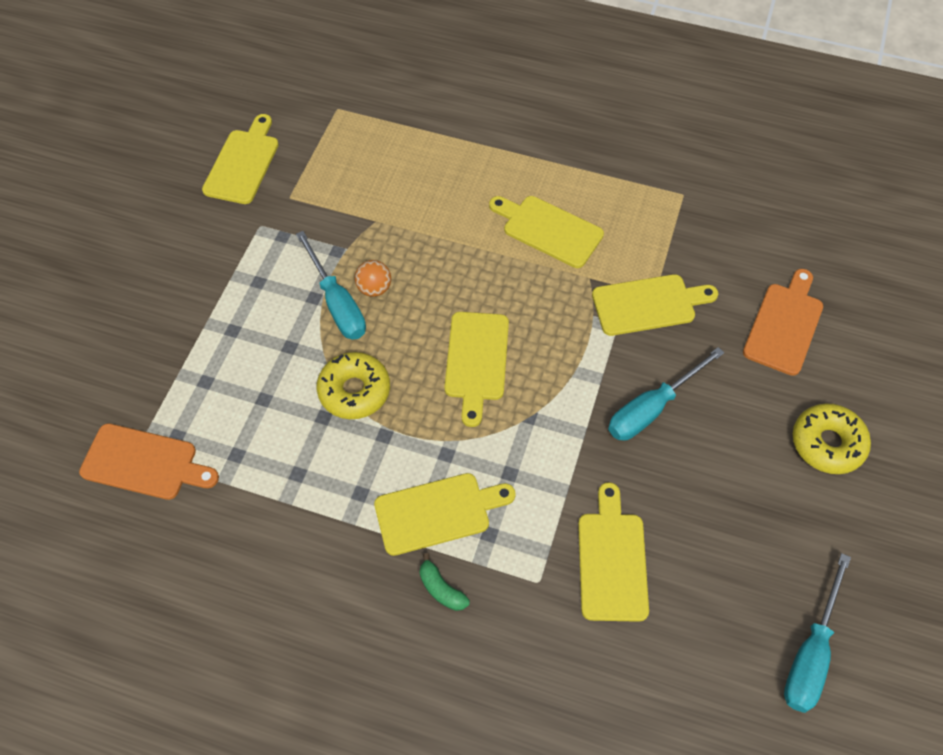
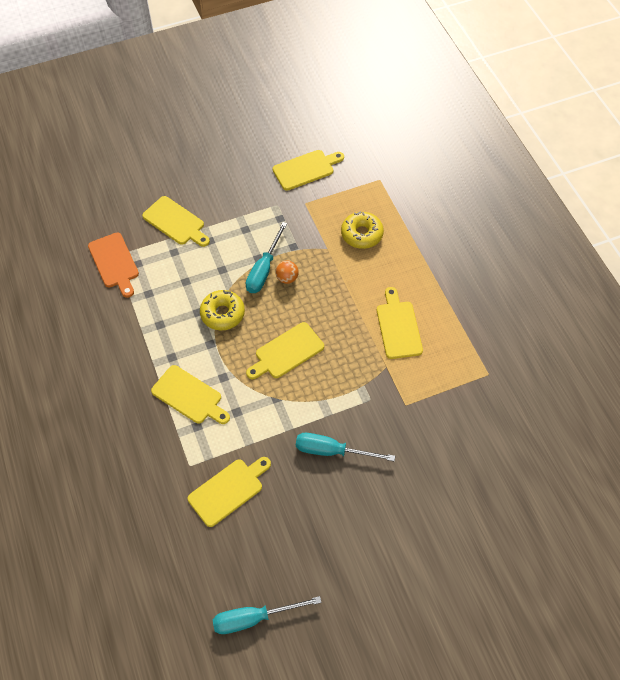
camera: 50 degrees right, 0 degrees up
green banana [420,553,470,611] -> none
yellow cutting board [592,274,718,336] -> yellow cutting board moved to [142,196,210,247]
orange cutting board [743,269,823,376] -> none
yellow donut [793,403,871,474] -> yellow donut moved to [341,212,384,249]

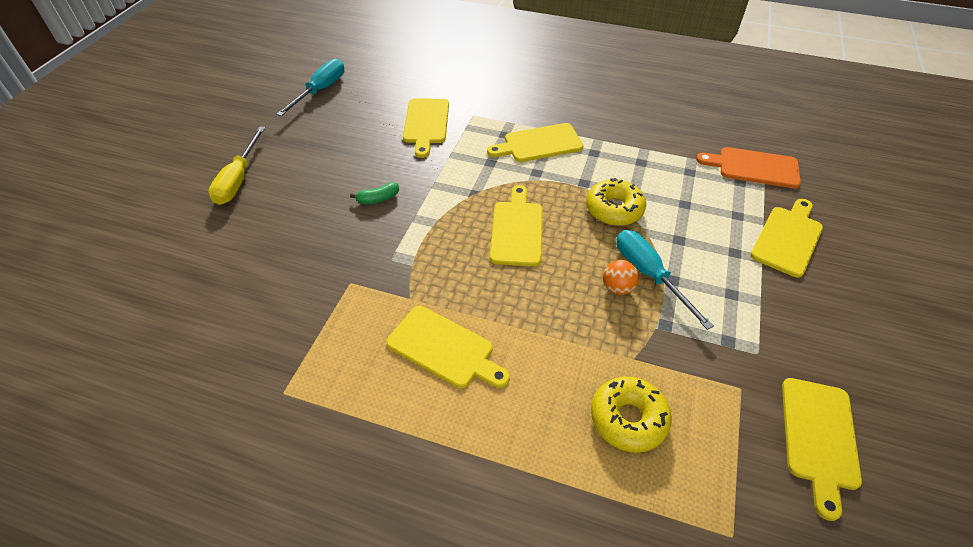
camera: 130 degrees right, 10 degrees down
yellow cutting board [142,196,210,247] -> yellow cutting board turned 135 degrees clockwise [750,199,823,277]
turquoise screwdriver [296,433,395,461] -> green banana [350,182,399,204]
none -> yellow screwdriver [208,126,265,205]

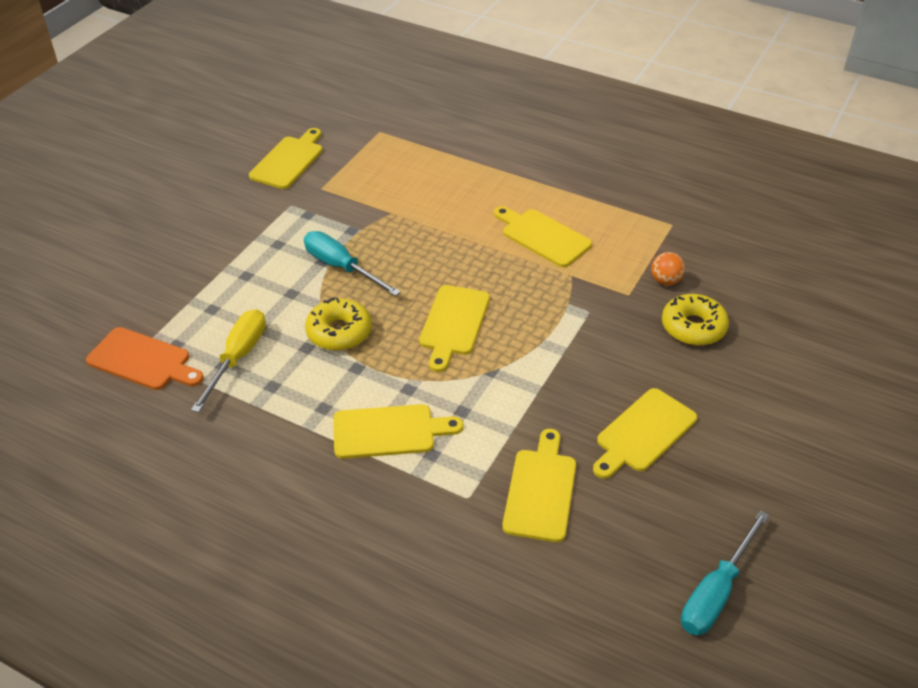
camera: 170 degrees left, 5 degrees down
yellow screwdriver [208,126,265,205] -> yellow screwdriver moved to [191,309,266,413]
green banana [350,182,399,204] -> none
yellow donut [591,377,672,453] -> yellow donut moved to [662,294,729,346]
orange ball [603,260,639,295] -> orange ball moved to [651,252,685,285]
turquoise screwdriver [617,230,714,330] -> turquoise screwdriver turned 150 degrees clockwise [304,231,401,296]
yellow cutting board [750,199,823,277] -> yellow cutting board moved to [593,388,697,479]

